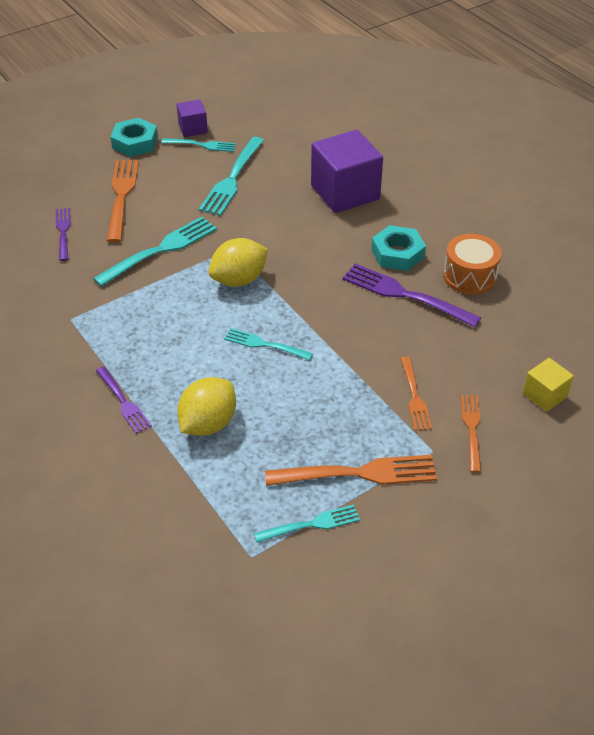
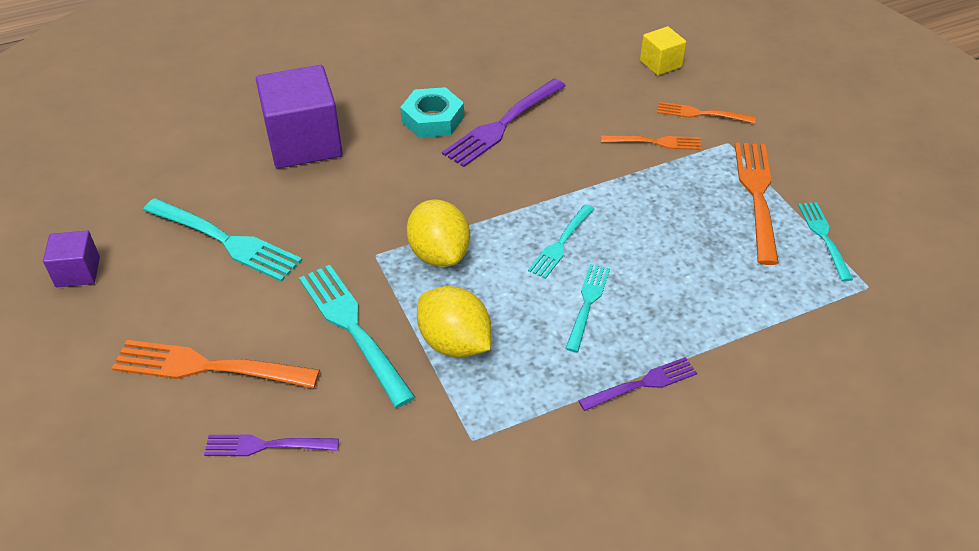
camera: 80 degrees left, 0 degrees up
turquoise nut [110,118,158,157] -> none
turquoise fork [161,138,236,152] -> turquoise fork moved to [565,264,610,352]
yellow lemon [177,377,236,436] -> yellow lemon moved to [417,286,491,358]
orange drum [443,234,501,295] -> none

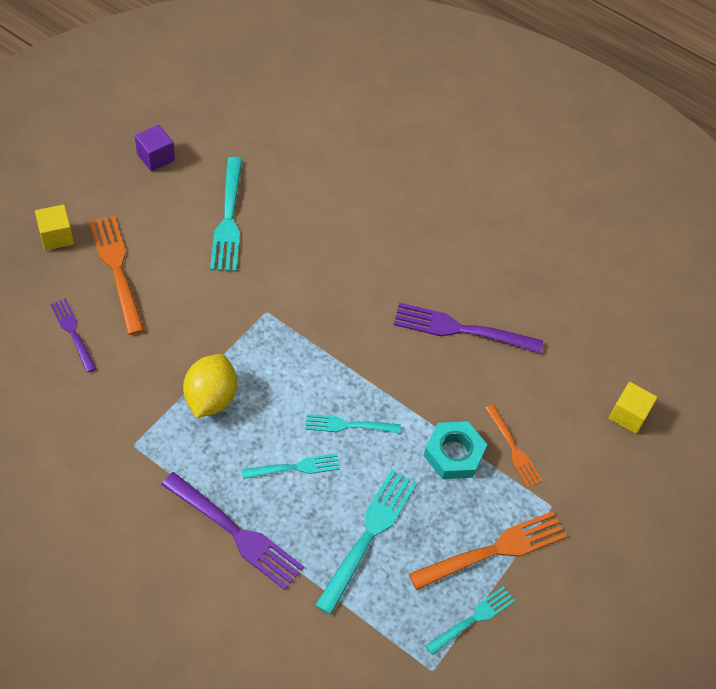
camera: 55 degrees right, 10 degrees up
purple cube [256,65,343,169] -> none
turquoise fork [299,265,416,408] -> turquoise fork moved to [315,470,417,615]
turquoise nut [400,87,464,138] -> turquoise nut moved to [424,421,487,479]
yellow lemon [407,199,470,267] -> none
purple fork [578,357,697,411] -> purple fork [161,472,304,590], size x1.67
orange fork [657,102,756,123] -> none
none -> yellow cube [35,204,74,251]

